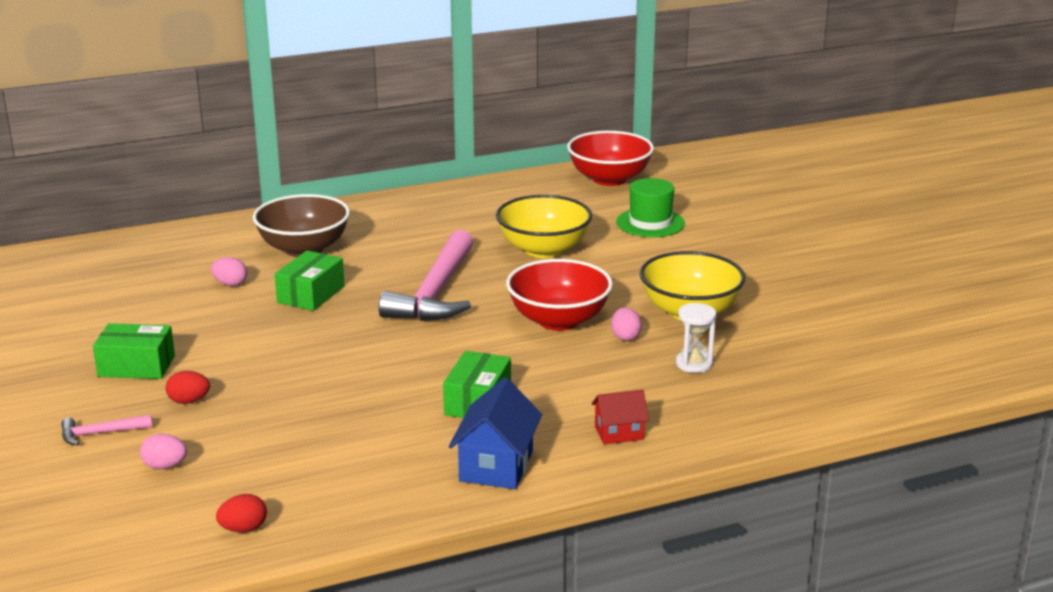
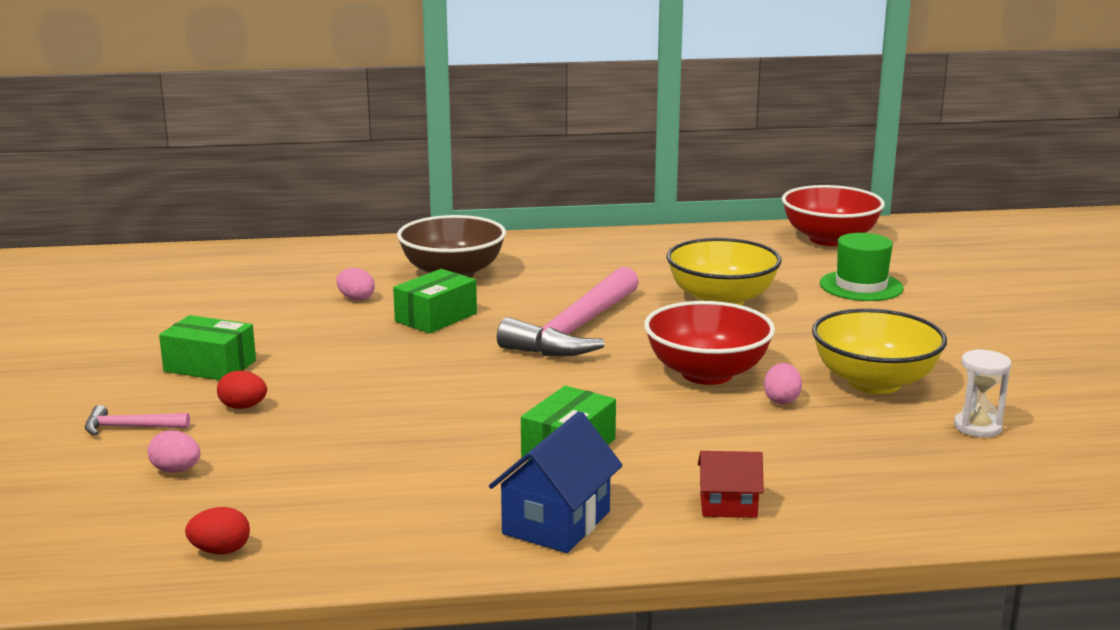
camera: 15 degrees right, 5 degrees down
white hourglass [676,303,716,373] -> white hourglass moved to [954,349,1011,437]

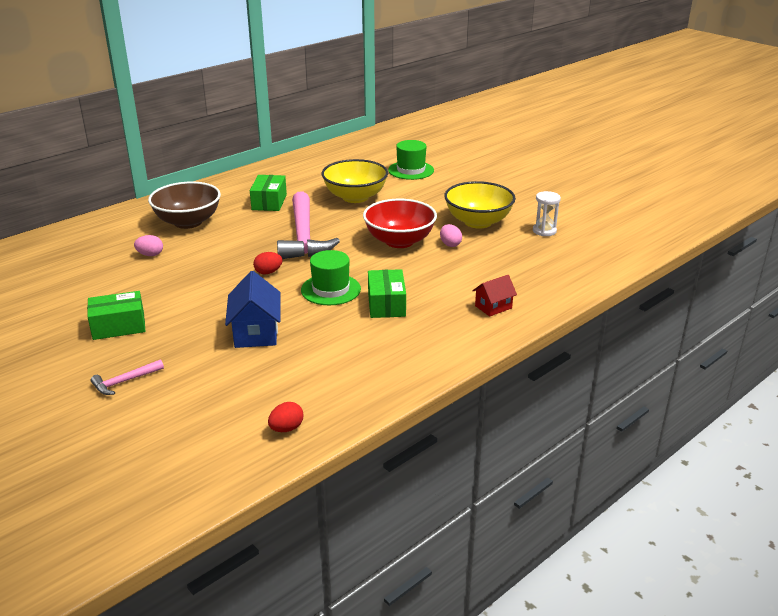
camera: 35 degrees left, 10 degrees up
pink egg [148,430,200,473] -> none
red egg [217,371,267,409] -> red egg moved to [253,252,283,274]
green box [393,269,477,334] -> green box moved to [250,175,287,211]
blue house [489,411,623,553] -> blue house moved to [225,271,280,348]
red bowl [782,185,885,246] -> none
none -> green hat [301,250,361,305]

